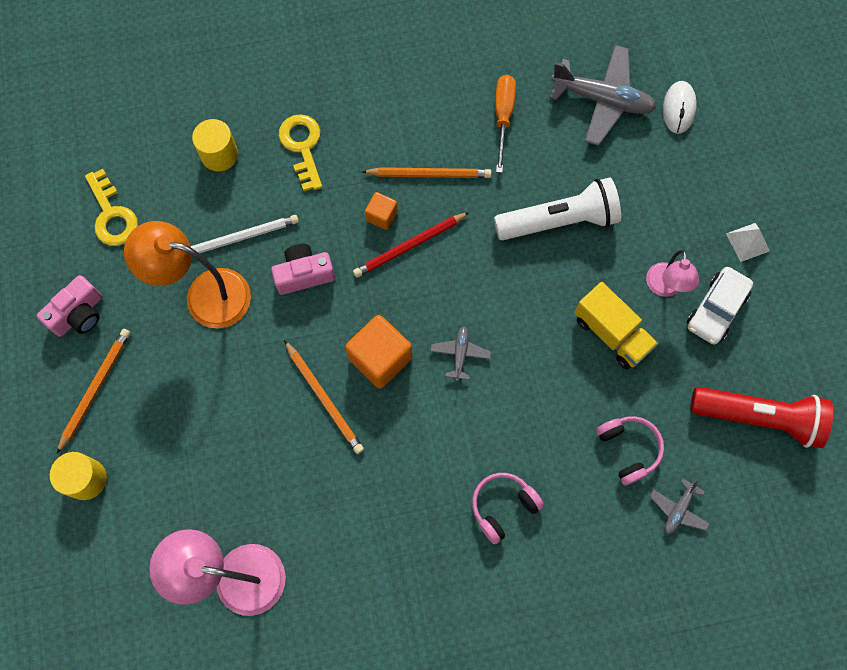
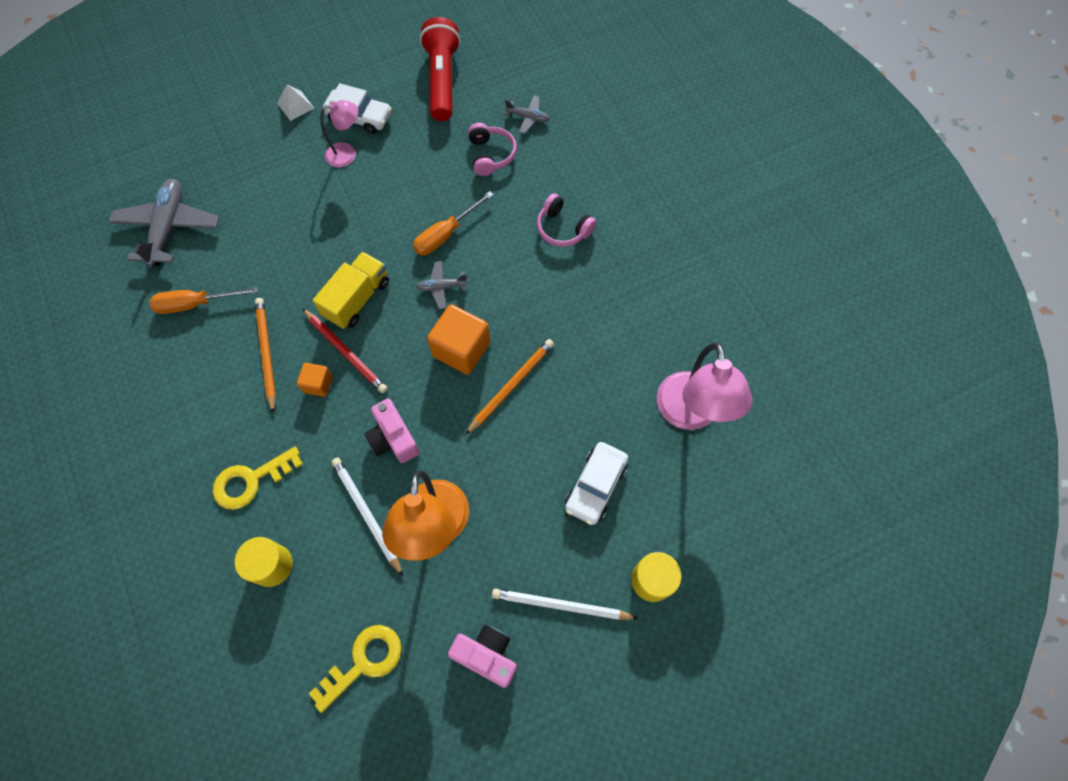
camera: 105 degrees left, 5 degrees down
orange pencil [57,329,131,454] -> white pencil [492,588,638,620]
white flashlight [494,177,621,240] -> none
yellow truck [574,282,658,369] -> yellow truck moved to [313,252,389,329]
pink headphones [596,416,664,485] -> pink headphones turned 120 degrees clockwise [468,123,517,176]
white mouse [663,81,697,134] -> none
none -> orange screwdriver [413,191,494,255]
none -> white car [565,442,628,525]

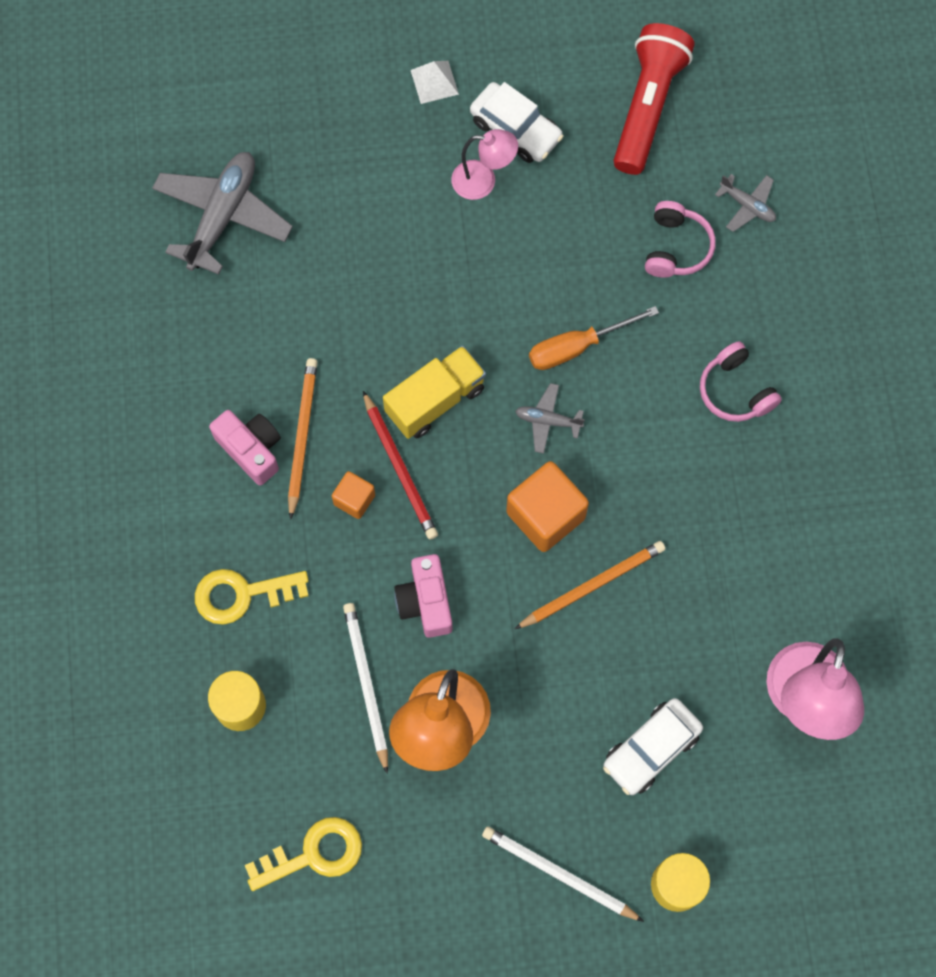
camera: 20 degrees right, 5 degrees up
orange screwdriver [149,287,258,314] -> none
pink camera [448,625,517,688] -> pink camera moved to [209,410,281,485]

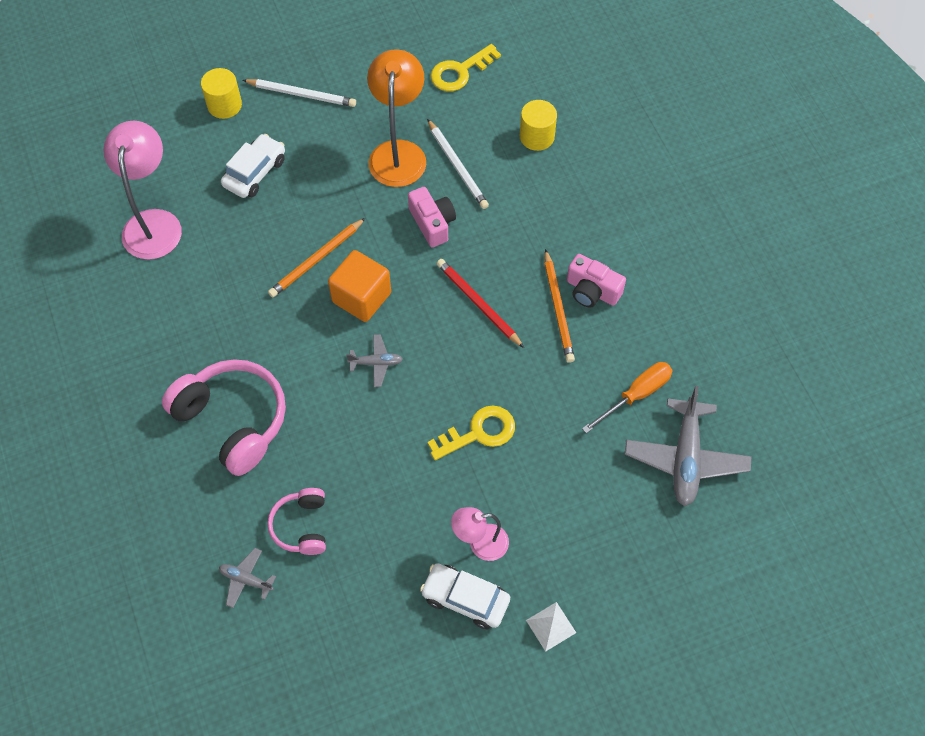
camera: 165 degrees right, 10 degrees down
yellow key [195,569,309,625] -> yellow key moved to [428,406,515,460]
orange cube [332,471,375,519] -> none
yellow truck [383,345,486,439] -> none
orange screwdriver [529,306,659,370] -> orange screwdriver moved to [582,362,672,433]
red flashlight [613,23,695,175] -> none
pink headphones [700,341,782,422] -> pink headphones [162,359,286,476], size x1.80

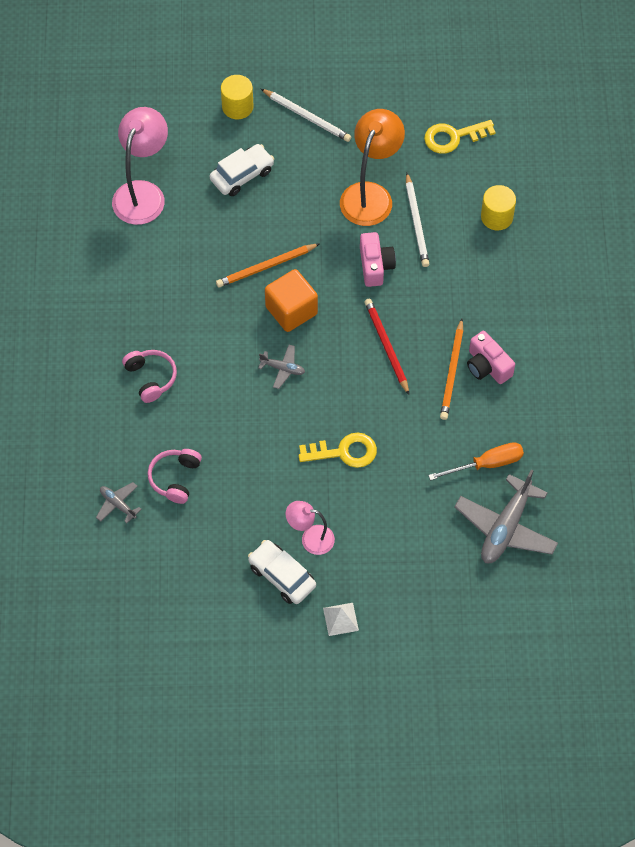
camera: 20 degrees right, 0 degrees up
pink headphones [162,359,286,476] -> pink headphones [122,350,177,403], size x0.55

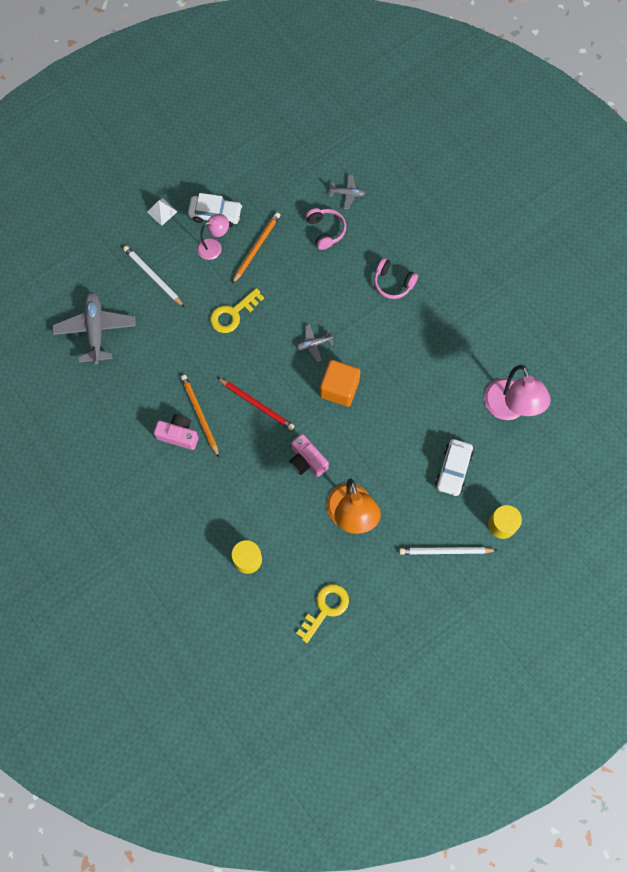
camera: 145 degrees right, 10 degrees up
orange pencil [216,244,319,287] -> orange pencil moved to [232,212,280,284]
white pencil [406,173,429,267] -> white pencil moved to [123,246,184,307]
orange screwdriver [428,442,524,480] -> none

